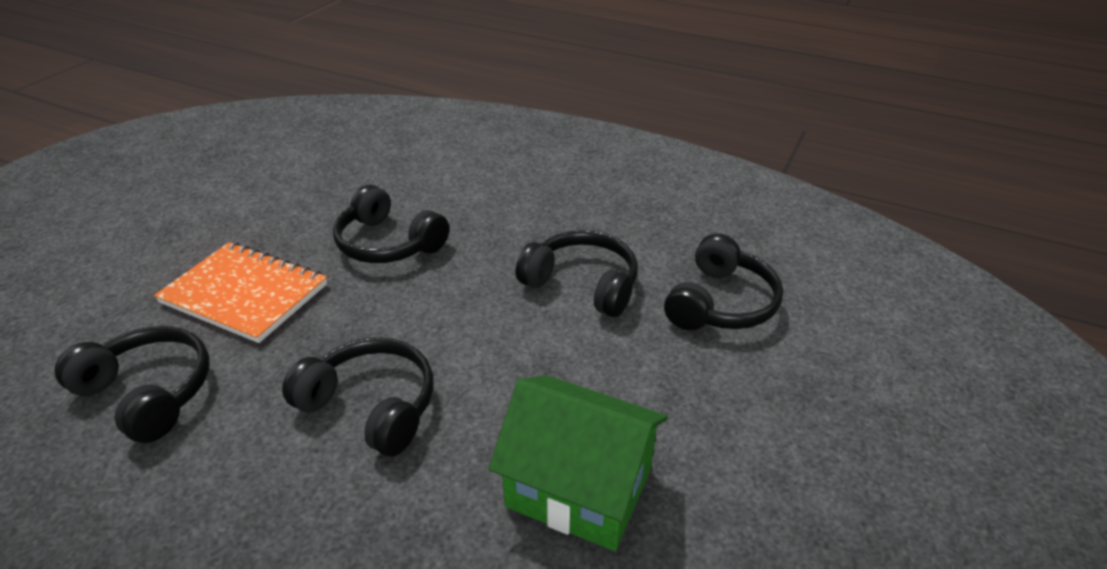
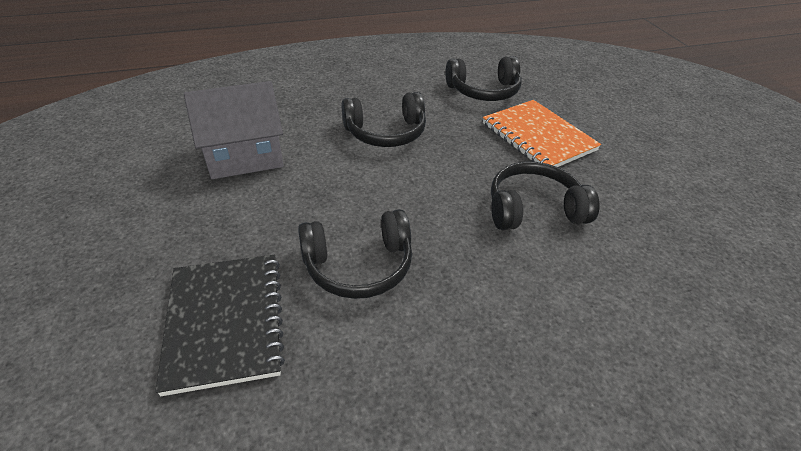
camera: 135 degrees right, 5 degrees up
orange notebook [154,242,327,343] -> orange notebook turned 75 degrees clockwise [483,100,601,167]
green house [488,376,668,551] -> grey house [184,81,284,179]
black headphones [664,233,783,330] -> black notebook [155,255,285,396]

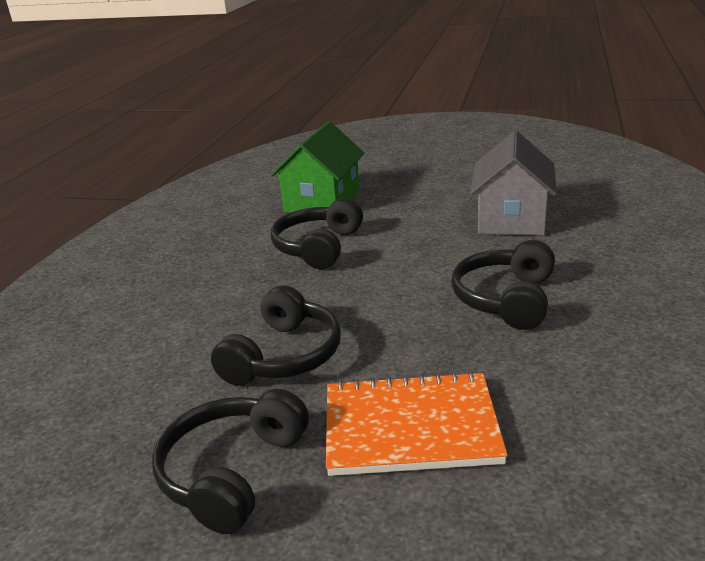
camera: 125 degrees right, 15 degrees down
black notebook [155,255,285,396] -> green house [270,121,364,213]
black headphones [445,56,522,101] -> black headphones moved to [152,389,309,534]

